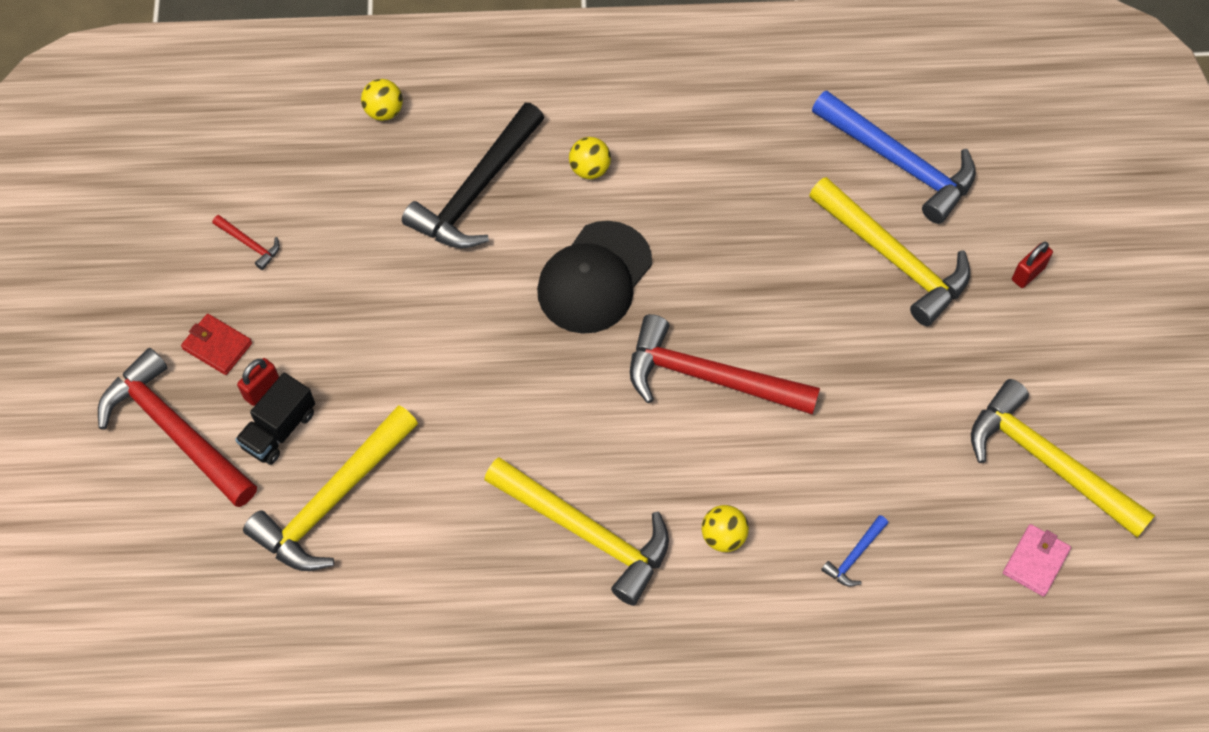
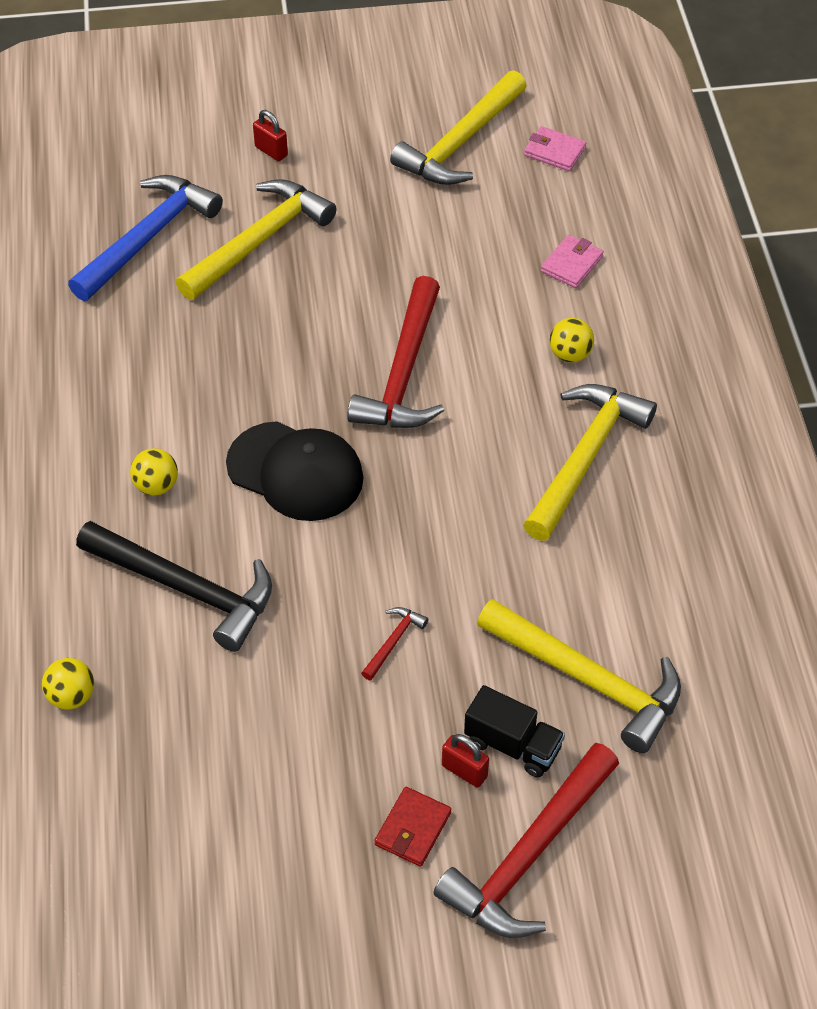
camera: 95 degrees left, 10 degrees down
red hammer [213,215,280,270] -> red hammer moved to [361,607,428,681]
blue hammer [821,515,888,586] -> pink wallet [541,235,604,288]

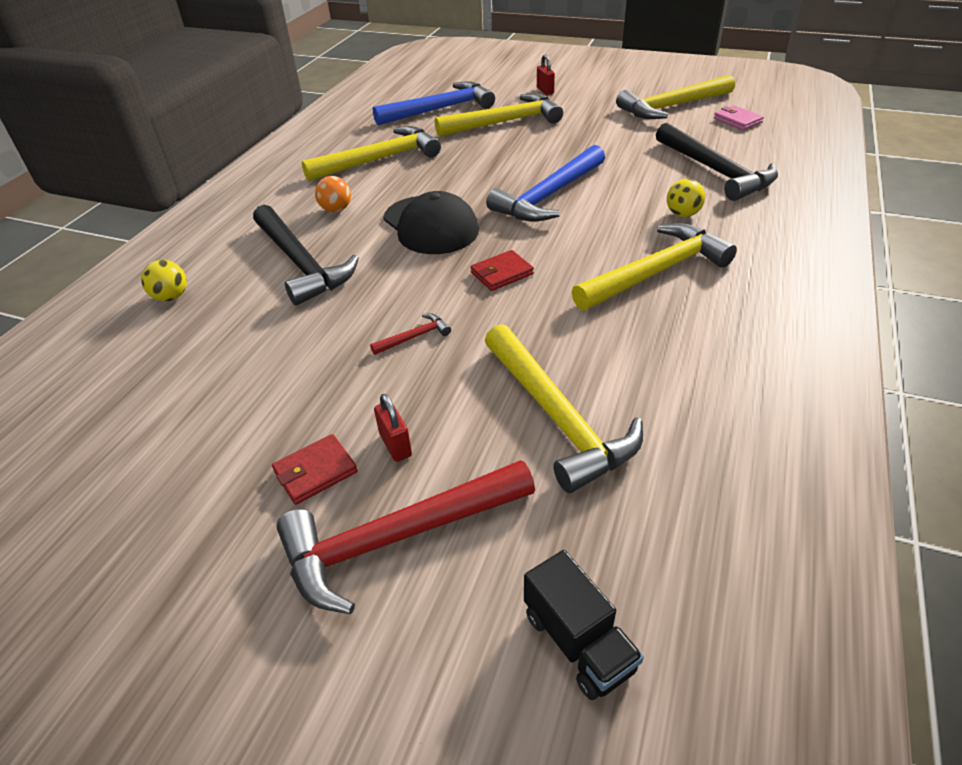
camera: 30 degrees right, 10 degrees down
yellow ball [130,448,178,496] -> orange ball [315,176,351,212]
red hammer [347,276,444,428] -> blue hammer [486,145,605,222]
black truck [464,685,565,778] -> black truck moved to [524,550,644,700]
pink wallet [541,235,604,288] -> black hammer [656,123,778,201]
none -> yellow hammer [301,126,441,181]
none -> red wallet [470,250,534,291]

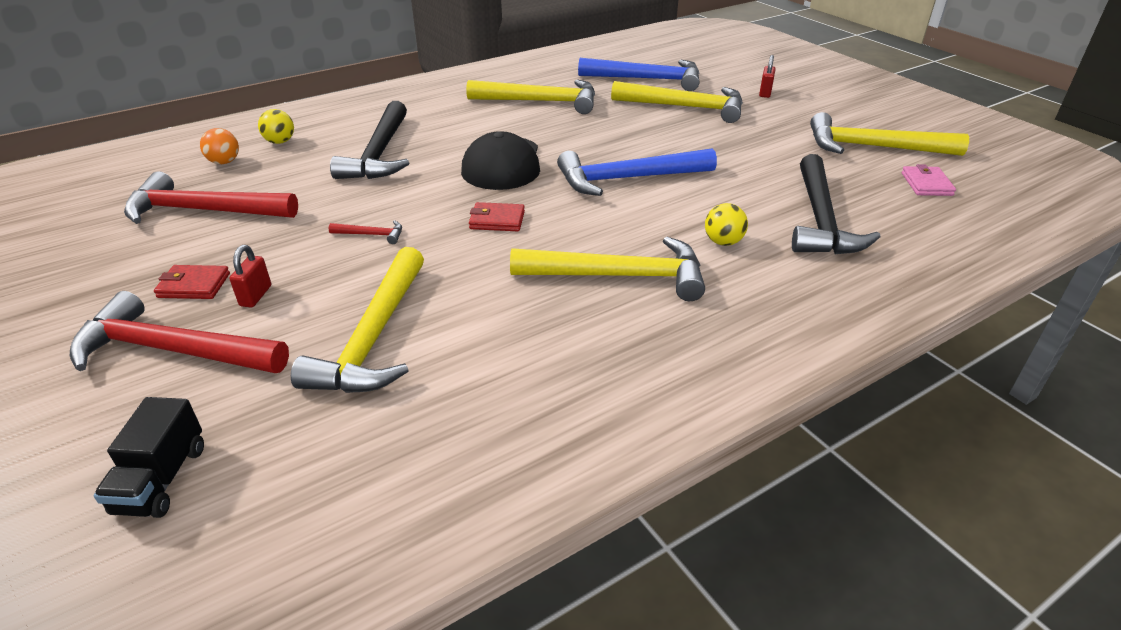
camera: 35 degrees right, 5 degrees down
orange ball [315,176,351,212] -> orange ball moved to [200,128,239,164]
none -> red hammer [124,171,298,224]

